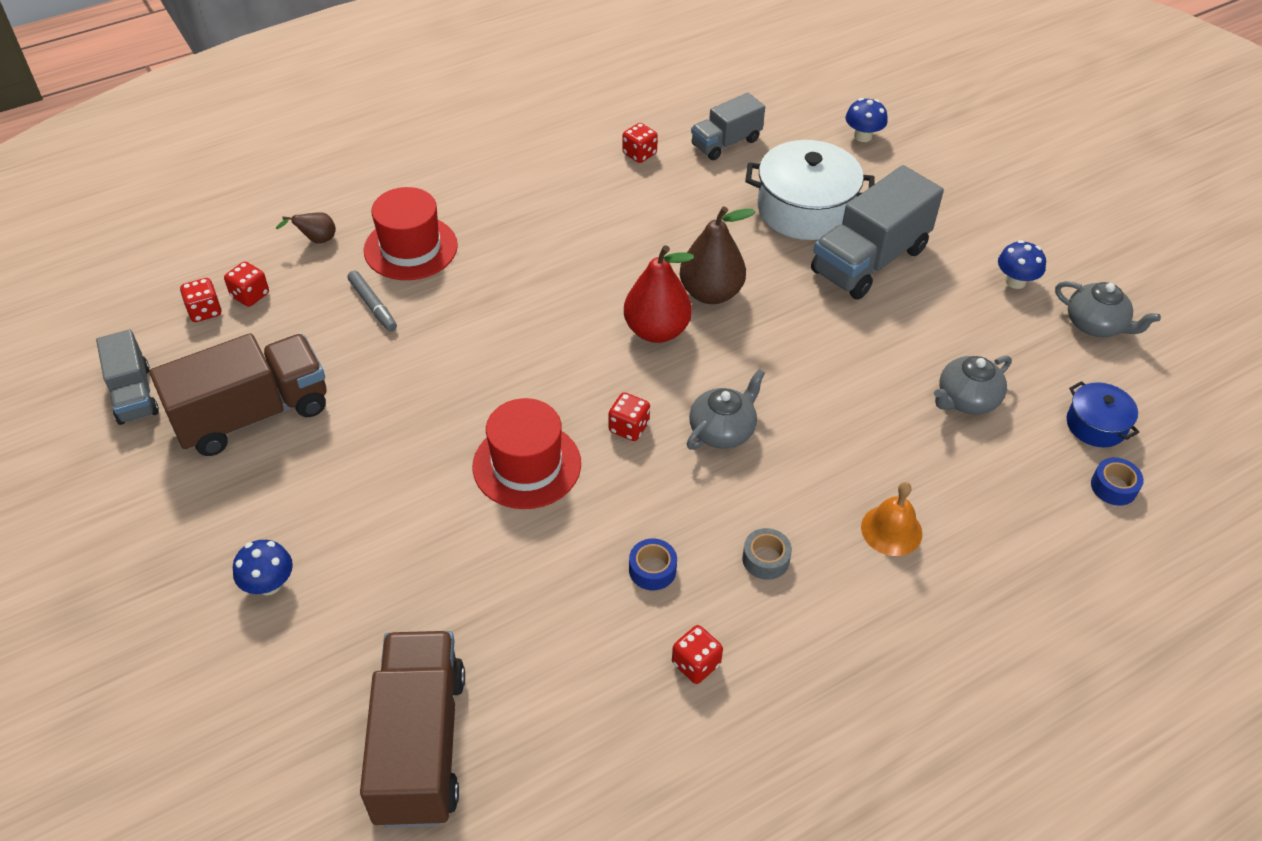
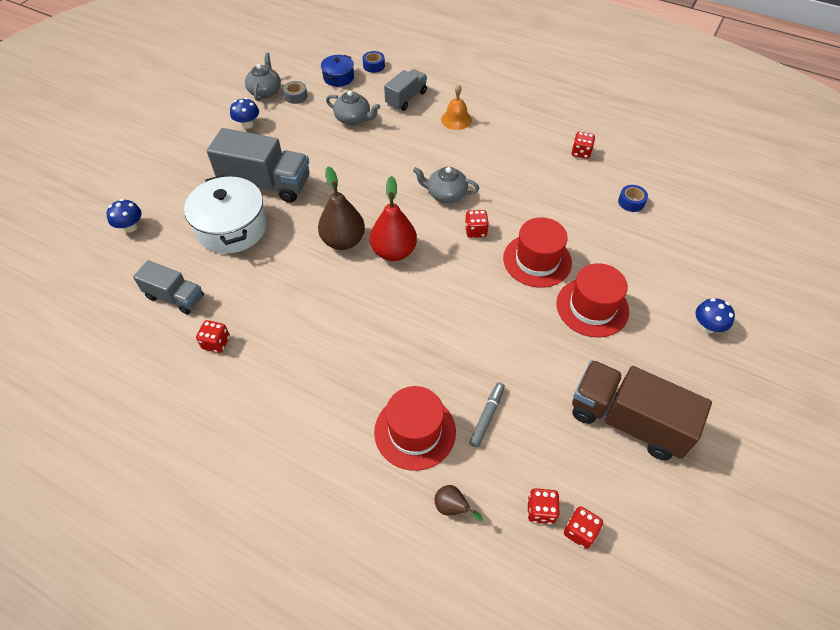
camera: 120 degrees left, 5 degrees up
grey truck [96,330,159,425] -> grey truck moved to [384,69,427,111]
brown truck [360,631,465,828] -> none
blue tape [629,539,677,590] -> blue tape moved to [618,185,648,212]
grey tape [742,528,792,580] -> grey tape moved to [283,81,307,104]
none -> red hat [556,263,629,337]

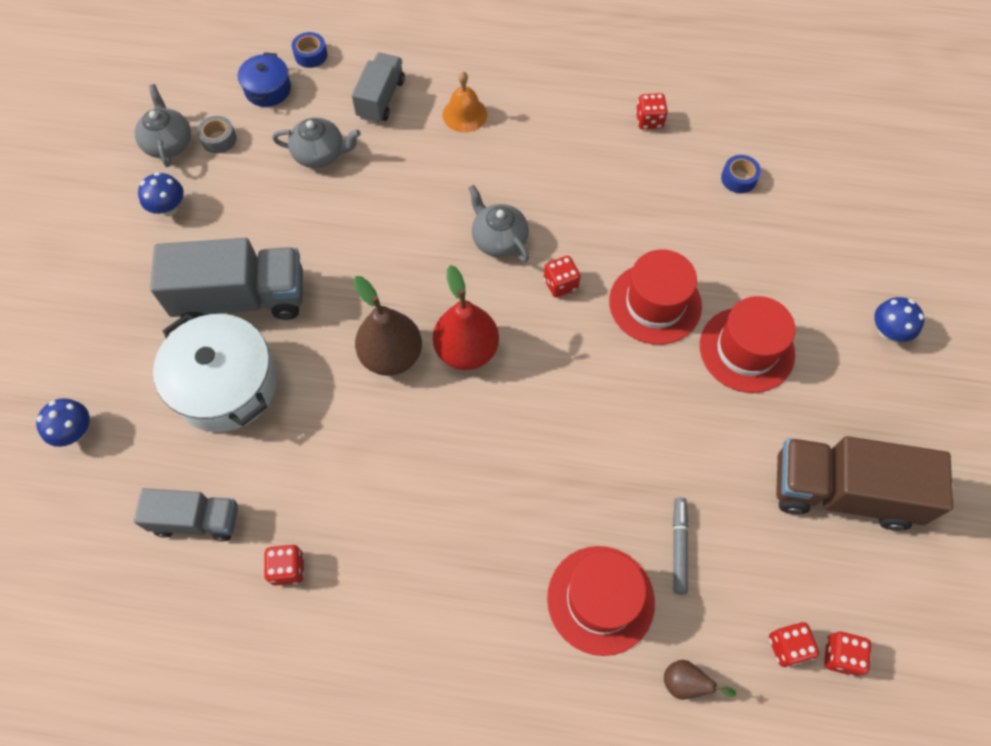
camera: 20 degrees left, 10 degrees up
grey teapot [413,167,479,203] -> grey teapot turned 60 degrees clockwise [468,185,529,262]

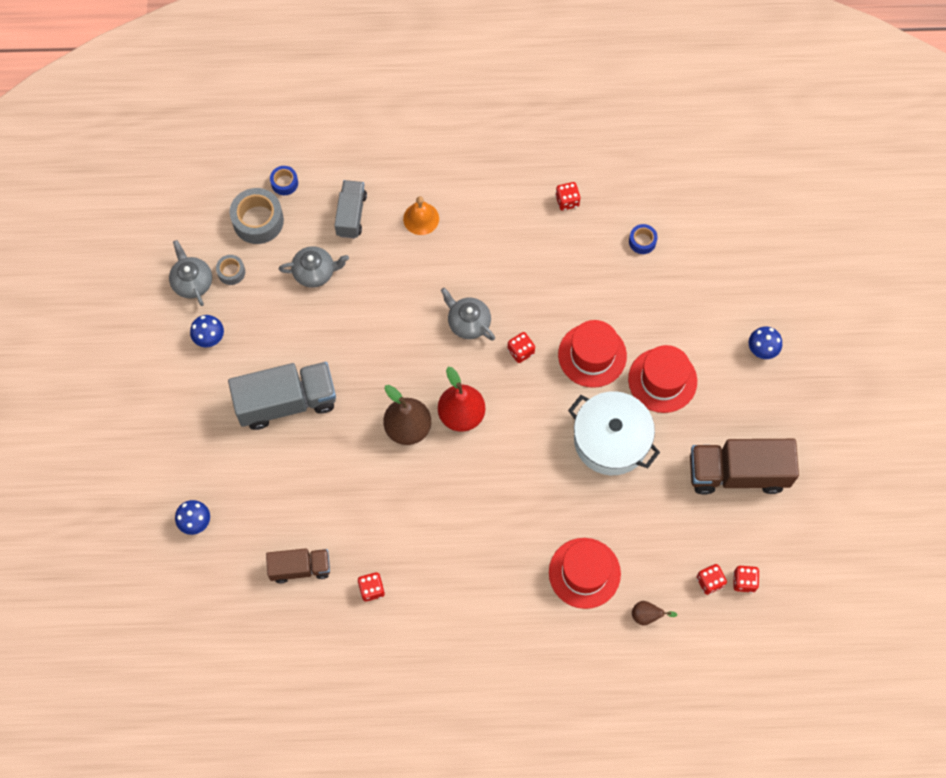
camera: 10 degrees left, 5 degrees up
grey truck [134,488,238,541] -> brown truck [266,548,330,583]
white pot [153,314,277,432] -> white pot moved to [568,391,660,475]
blue pot [238,52,291,107] -> grey tape [230,188,284,244]
grey marker [673,497,689,594] -> none

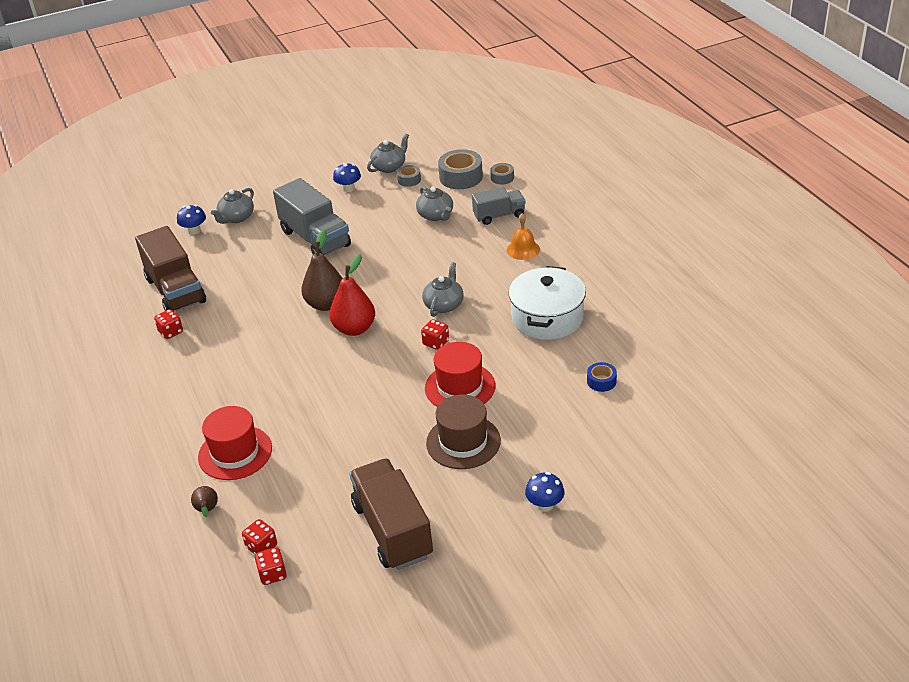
camera: 70 degrees right, 30 degrees down
brown truck [266,548,330,583] -> brown truck [135,226,206,311], size x1.69
blue tape [270,166,298,195] -> grey tape [490,163,514,185]
red dice [555,182,580,210] -> none
white pot [568,391,660,475] -> white pot moved to [509,266,586,340]
red hat [628,345,697,413] -> brown hat [426,395,501,469]
none -> grey teapot [211,188,254,224]

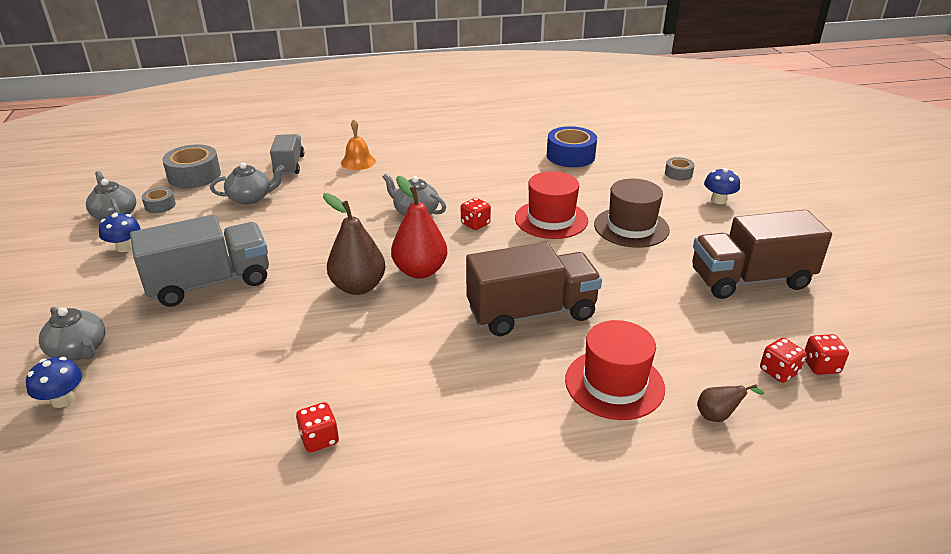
camera: 80 degrees left, 5 degrees down
brown truck [135,226,206,311] -> brown truck moved to [466,242,602,336]
grey tape [490,163,514,185] -> grey tape moved to [665,157,695,181]
white pot [509,266,586,340] -> none
blue tape [587,362,617,392] -> blue tape [547,126,597,167], size x1.86

